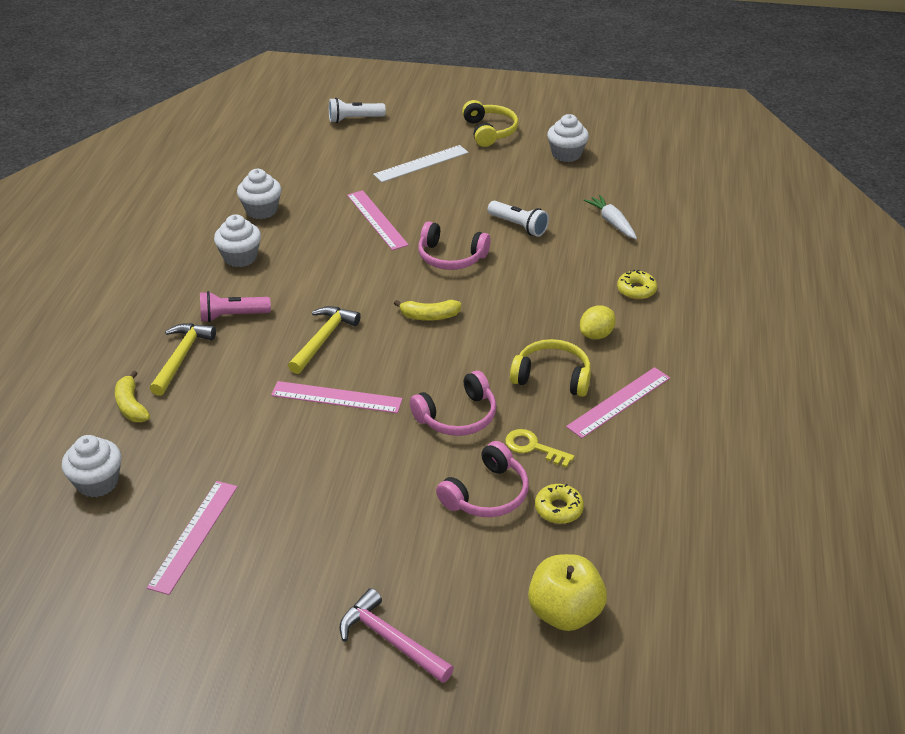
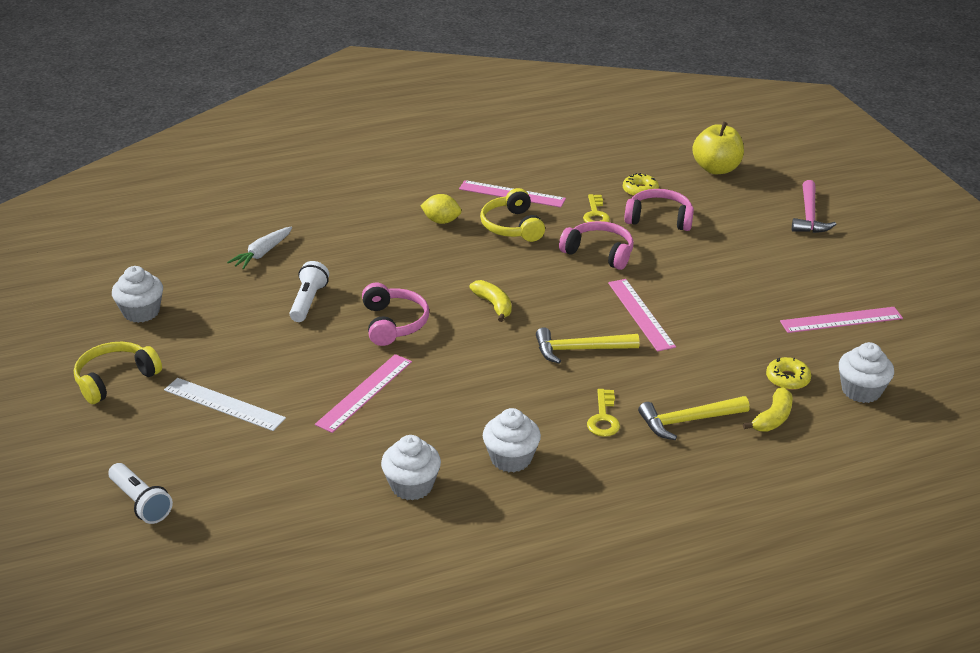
camera: 120 degrees left, 5 degrees down
pink flashlight [200,291,271,322] -> yellow key [587,389,620,437]
yellow donut [617,270,657,300] -> yellow donut moved to [766,357,811,390]

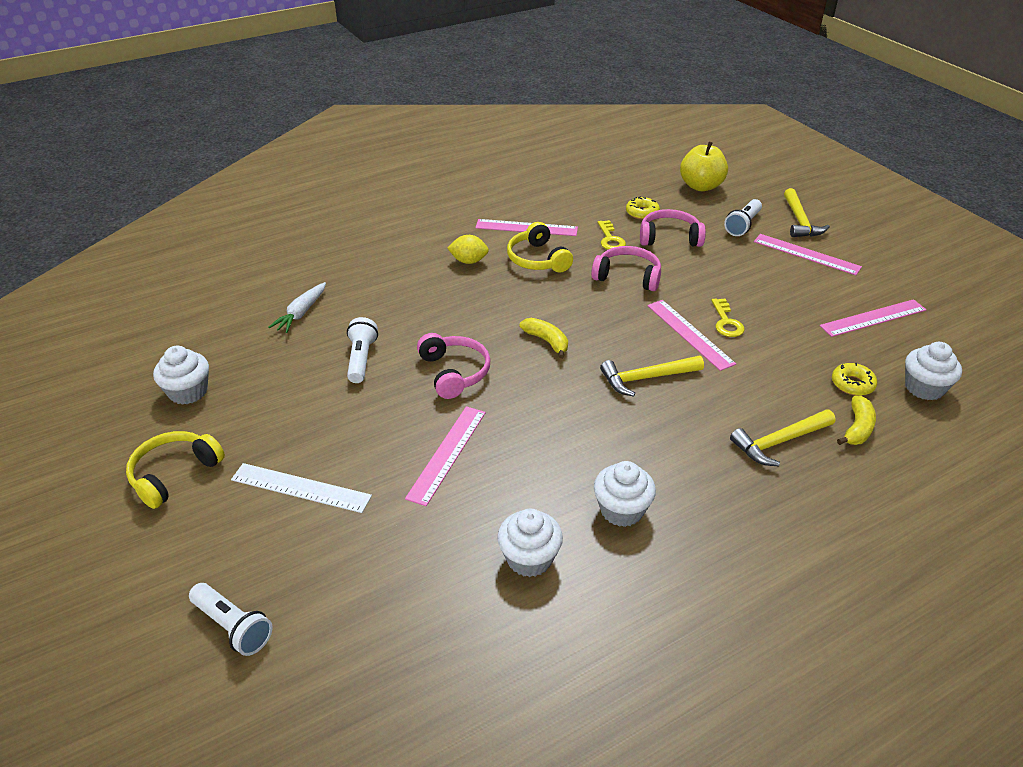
camera: 10 degrees left, 5 degrees up
yellow key [587,389,620,437] -> yellow key moved to [711,299,745,337]
pink hammer [792,180,836,233] -> yellow hammer [784,188,830,237]
none -> white flashlight [724,199,762,236]
none -> pink ruler [754,234,862,275]

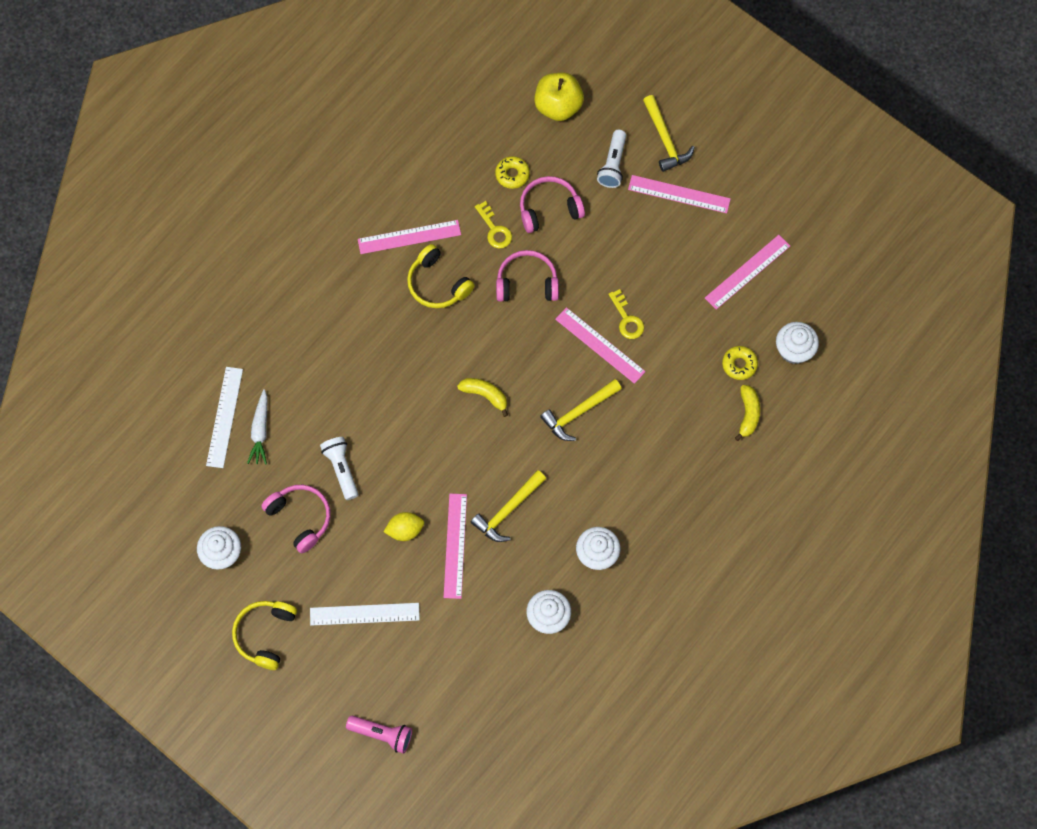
camera: 20 degrees left, 30 degrees up
white flashlight [189,583,273,656] -> pink flashlight [346,716,412,754]
pink headphones [417,333,491,399] -> pink headphones moved to [261,485,331,553]
yellow lemon [447,235,489,264] -> yellow lemon moved to [384,512,424,541]
yellow hammer [730,409,835,466] -> yellow hammer moved to [470,470,546,542]
none -> white ruler [206,367,243,468]

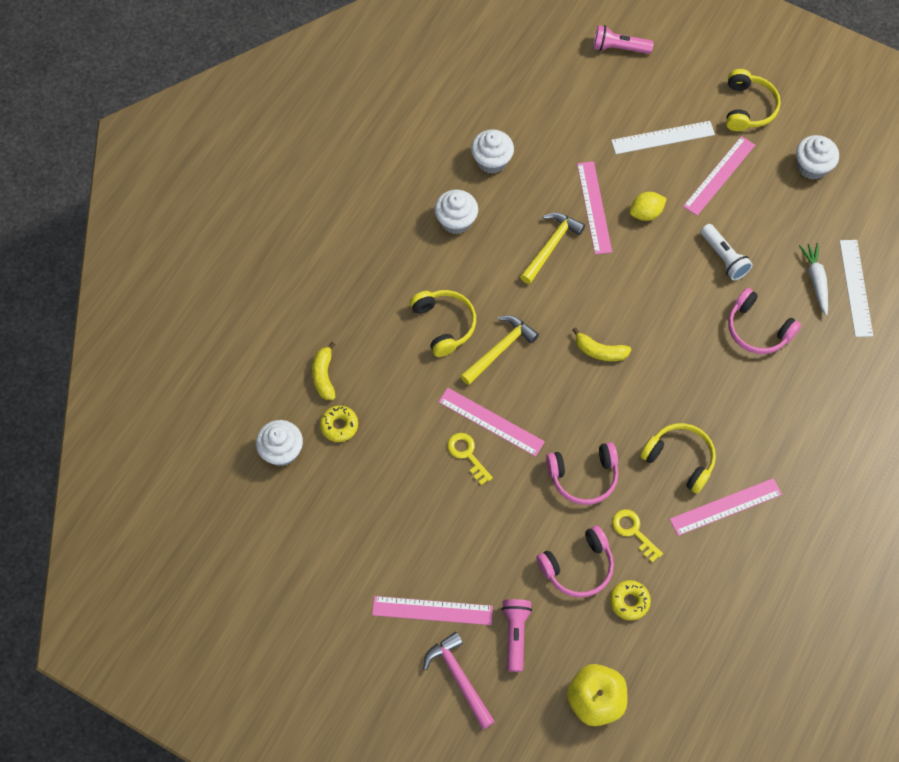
camera: 170 degrees right, 5 degrees down
pink headphones [261,485,331,553] -> pink headphones moved to [728,288,801,354]
white flashlight [597,130,626,188] -> pink flashlight [501,599,532,672]
yellow hammer [643,95,695,172] -> pink hammer [423,632,495,729]
pink ruler [705,235,790,310] -> pink ruler moved to [683,136,755,216]
none -> yellow headphones [410,290,476,357]

